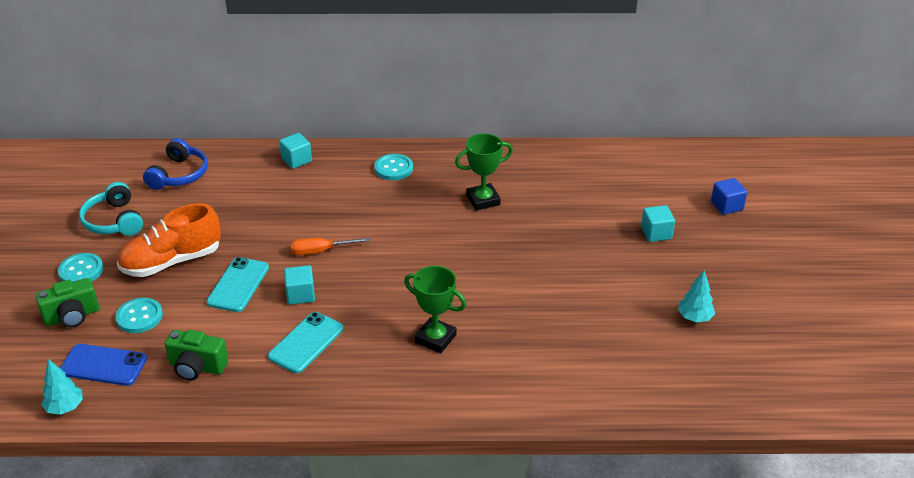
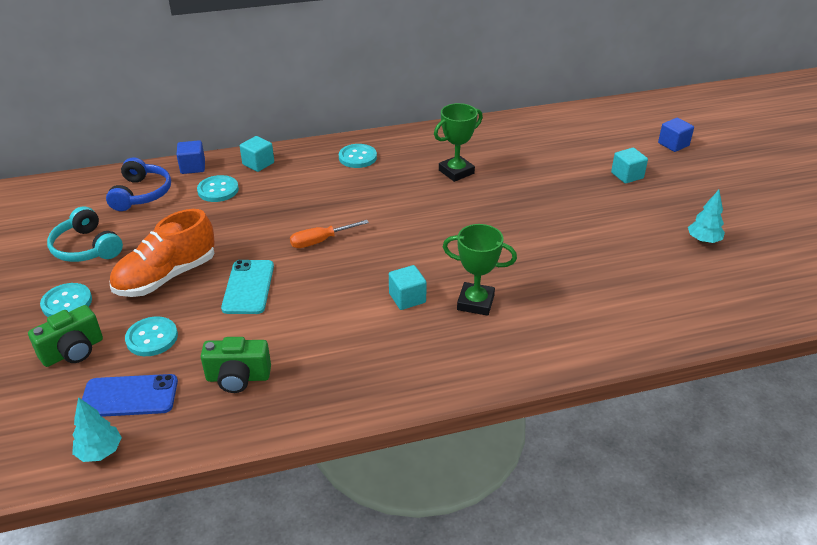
camera: 15 degrees left, 0 degrees up
turquoise phone [268,312,344,373] -> none
turquoise cube [284,265,315,305] -> turquoise cube moved to [389,265,427,310]
none -> blue cube [176,140,205,174]
none -> turquoise button [197,175,239,202]

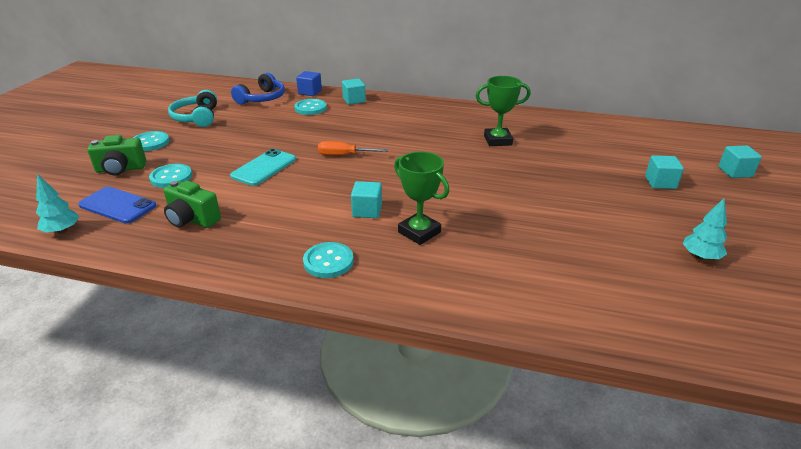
camera: 30 degrees right, 5 degrees down
orange shoe [109,209,215,297] -> none
turquoise button [339,144,377,168] -> turquoise button moved to [303,242,354,278]
blue cube [658,118,694,152] -> turquoise cube [718,145,762,178]

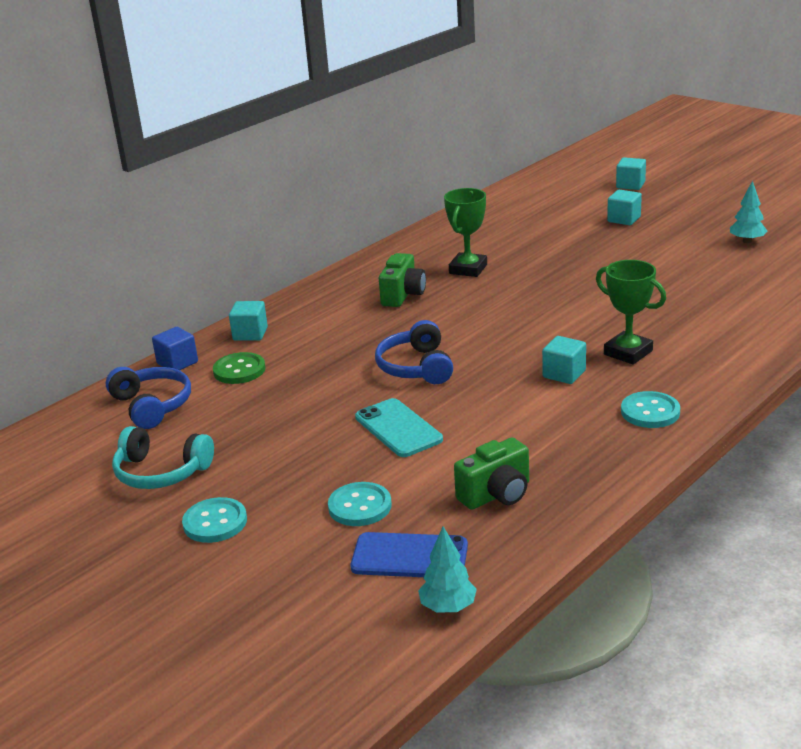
camera: 60 degrees left, 5 degrees down
blue phone [78,187,157,224] -> blue phone turned 45 degrees clockwise [351,532,468,577]
green camera [87,135,147,175] -> green camera moved to [379,253,426,307]
turquoise button [294,99,327,115] -> green button [213,352,266,384]
orange screwdriver [318,141,388,155] -> blue headphones [375,320,453,384]
green trophy [394,152,449,245] -> green trophy turned 60 degrees clockwise [596,260,666,365]

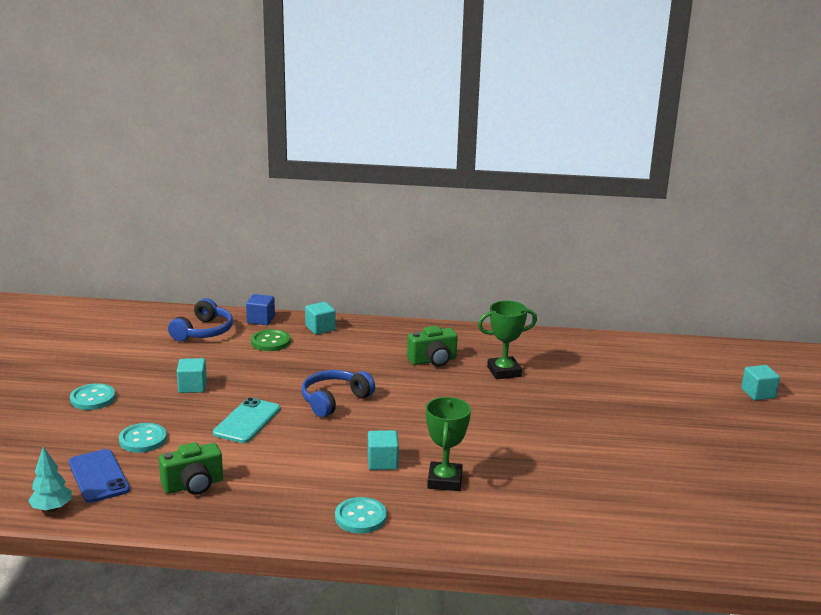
camera: 50 degrees right, 5 degrees down
turquoise headphones [112,426,214,489] -> none
green camera [454,438,529,510] -> green camera turned 45 degrees counterclockwise [159,442,223,495]
turquoise cube [607,190,642,225] -> turquoise cube moved to [177,358,207,393]
turquoise tree [730,180,767,243] -> none

